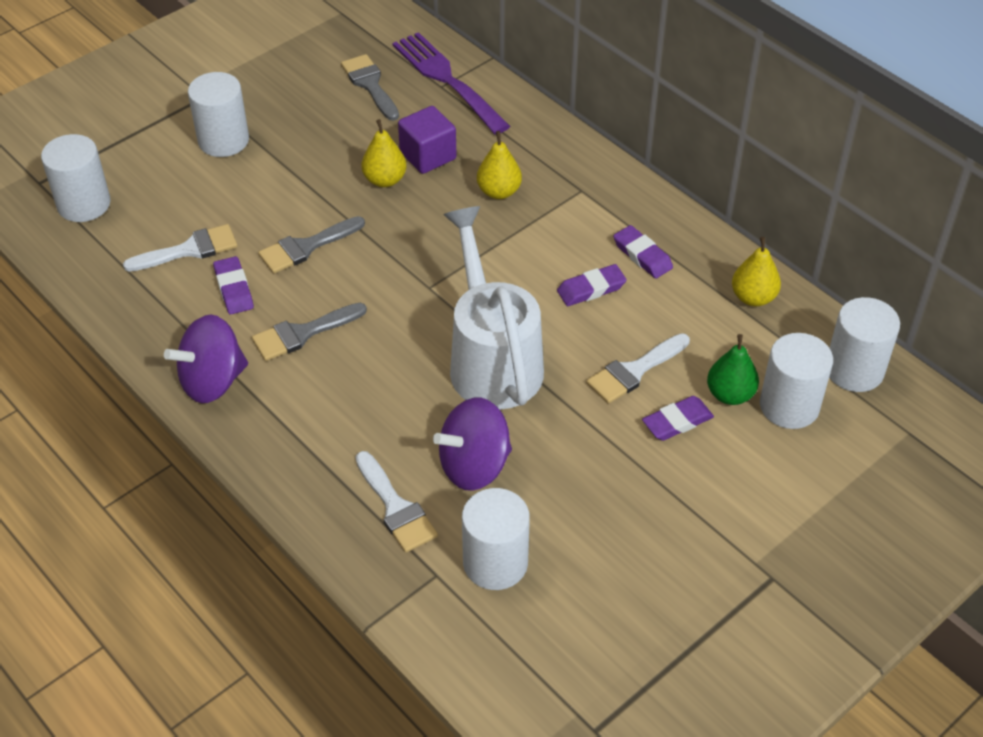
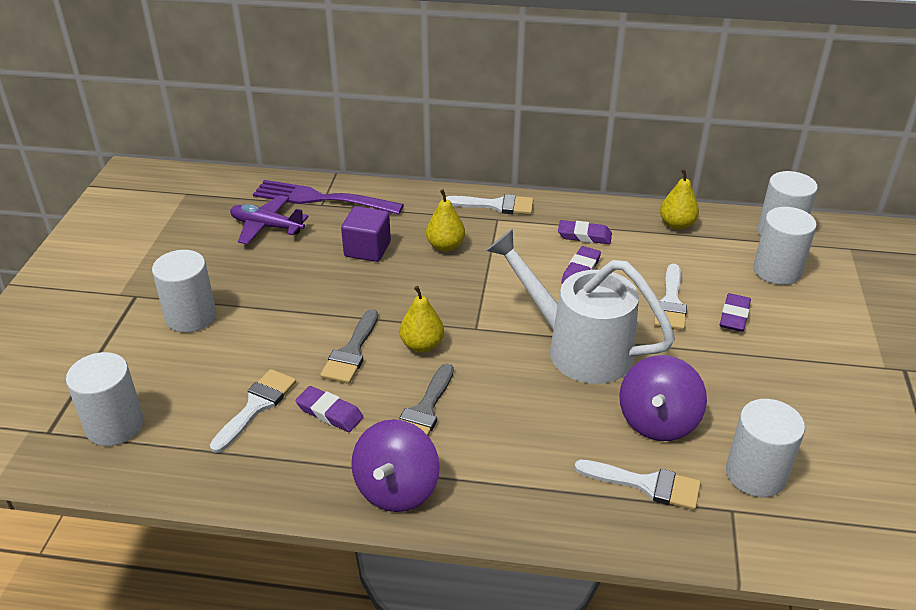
camera: 40 degrees left, 10 degrees down
grey brush [341,54,399,121] -> purple plane [230,195,309,245]
yellow pear [362,119,406,187] -> yellow pear moved to [400,286,444,353]
green pear [707,334,759,405] -> none
none -> white brush [446,194,534,215]

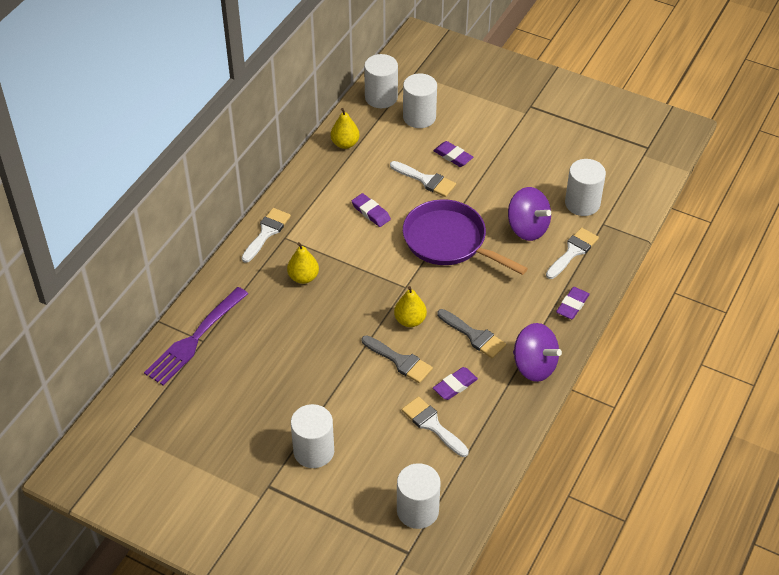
camera: 70 degrees left, 10 degrees up
purple plane [230,195,309,245] -> none
purple cube [341,206,391,262] -> none
white watering can [486,229,675,384] -> purple pan [403,199,528,275]
purple eraser [558,220,612,244] -> purple eraser moved to [556,287,590,319]

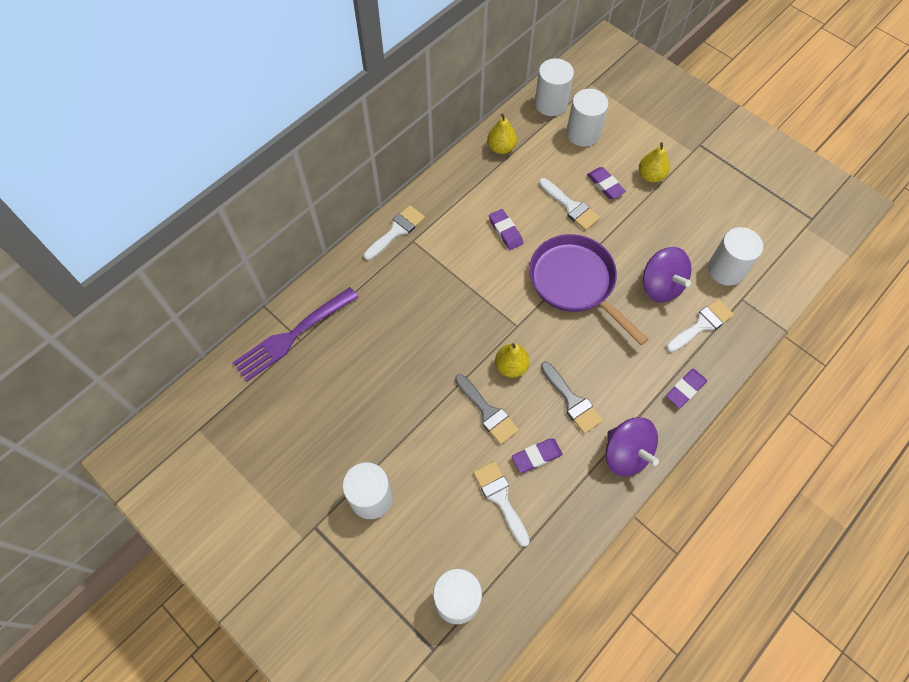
camera: 15 degrees right, 15 degrees up
yellow pear [287,242,319,284] -> yellow pear moved to [639,142,670,183]

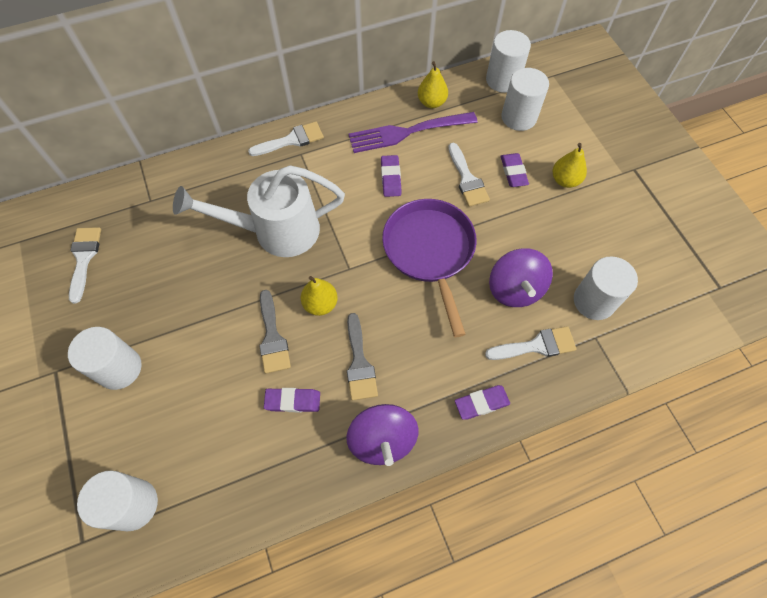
camera: 25 degrees right, 0 degrees up
purple fork [232,287,358,382] -> purple fork moved to [348,112,478,153]
white brush [473,461,530,547] -> white brush moved to [69,227,101,304]
none -> white watering can [173,165,345,257]

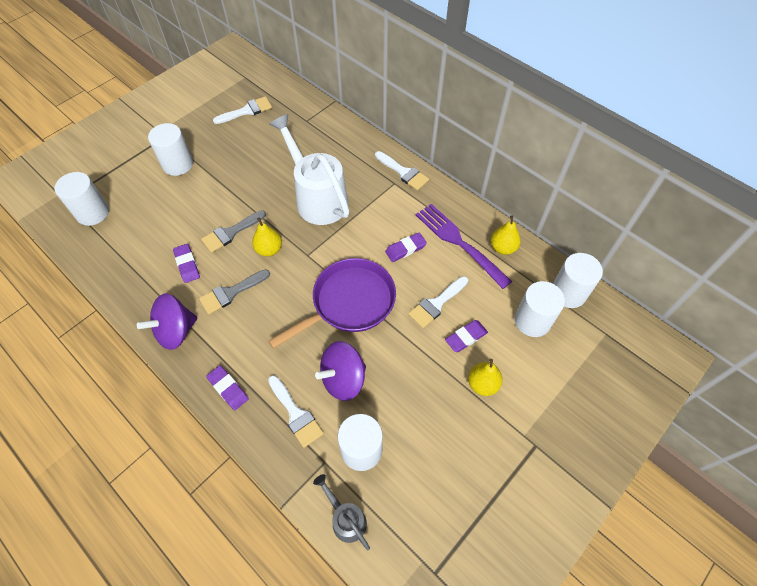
camera: 65 degrees right, 5 degrees down
none -> grey watering can [313,474,370,550]

